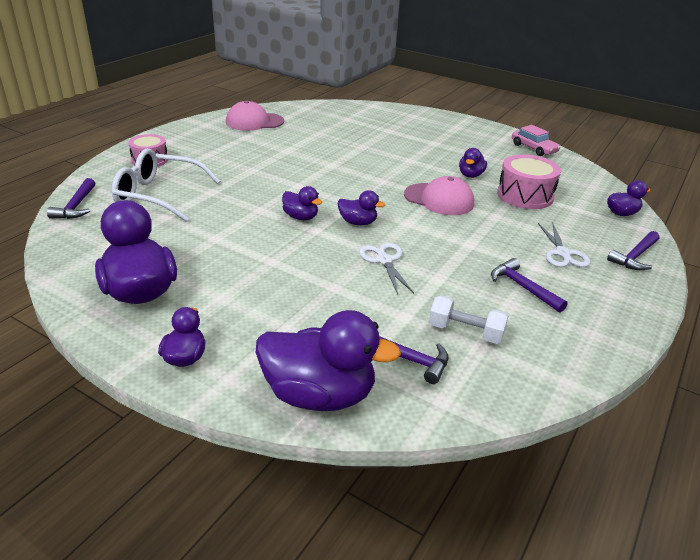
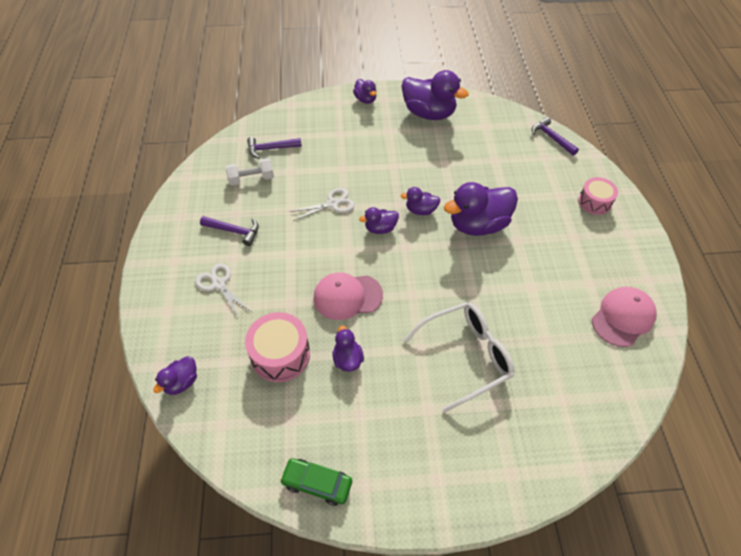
camera: 145 degrees right, 20 degrees up
white glasses [112,149,220,221] -> white glasses moved to [403,302,515,412]
purple duck [256,310,401,411] -> purple duck moved to [444,182,518,236]
white scissors [359,243,414,295] -> white scissors turned 60 degrees counterclockwise [289,188,355,221]
pink car [512,125,561,156] -> green car [280,458,352,506]
purple hammer [607,231,659,270] -> none

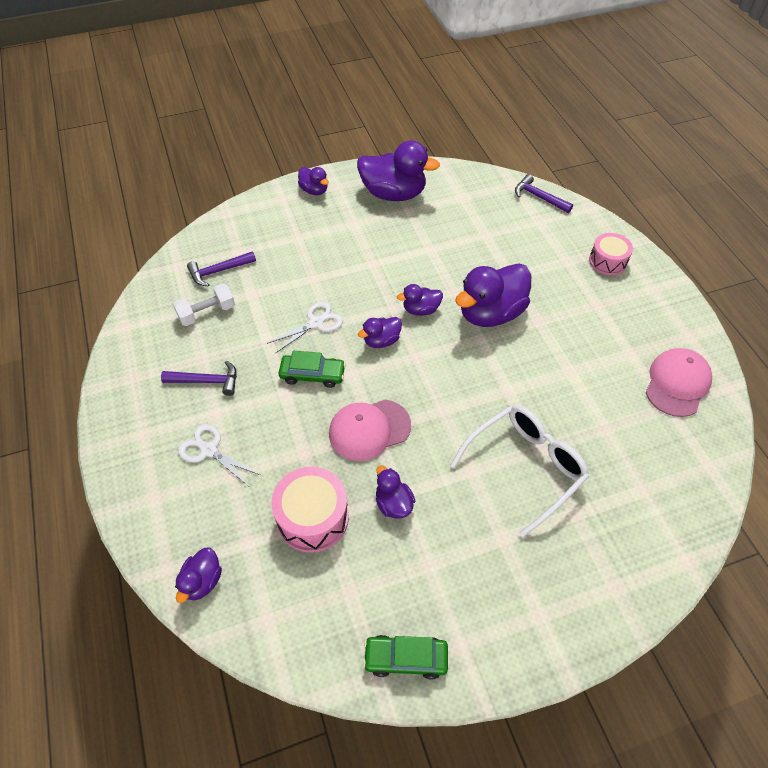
camera: 15 degrees left, 0 degrees up
none -> green car [279,350,346,388]

